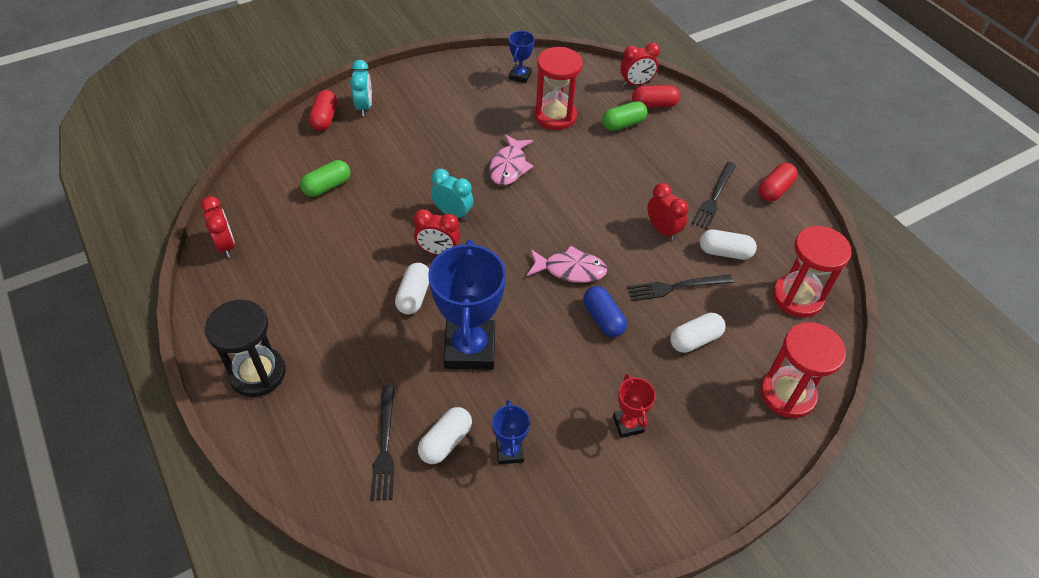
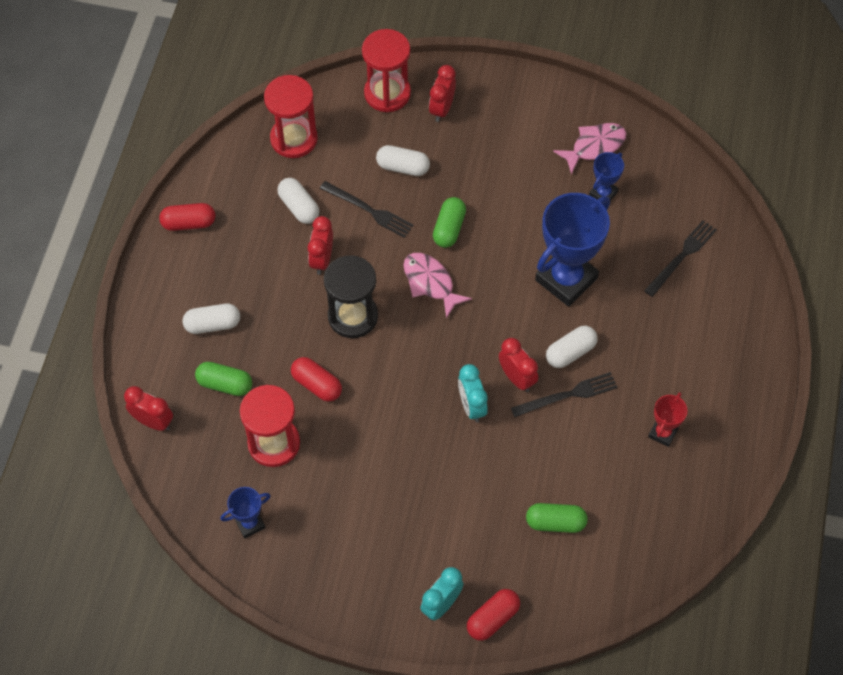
camera: 135 degrees left, 10 degrees up
red clock [200,196,235,258] -> red clock moved to [429,65,456,122]
black hourglass [205,300,286,397] -> black hourglass moved to [324,255,378,338]
white capsule [418,407,472,464] -> white capsule moved to [183,304,240,334]
pink fish [489,134,533,185] -> pink fish moved to [553,123,626,174]
blue capsule [583,286,627,337] -> green capsule [433,197,466,248]
red trophy [613,374,656,438] -> red trophy moved to [648,392,688,447]
red capsule [632,85,680,108] -> red capsule moved to [291,357,342,402]
black fork [692,162,736,230] -> black fork moved to [511,372,618,417]

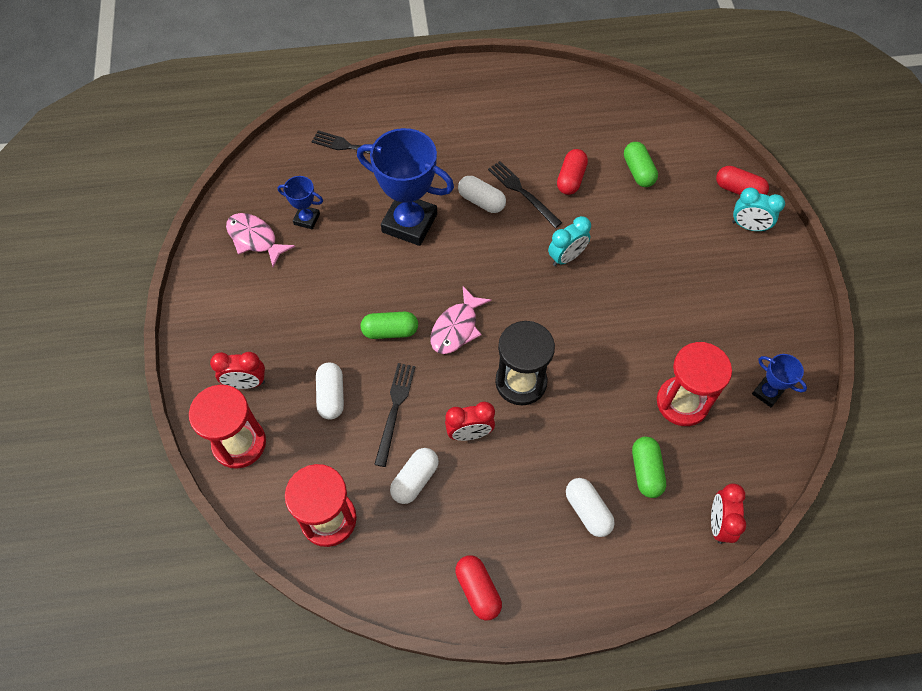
camera: 110 degrees left, 0 degrees up
red capsule [291,357,342,402] -> red capsule moved to [557,149,588,195]
red clock [499,338,538,392] -> none
red trophy [648,392,688,447] -> none

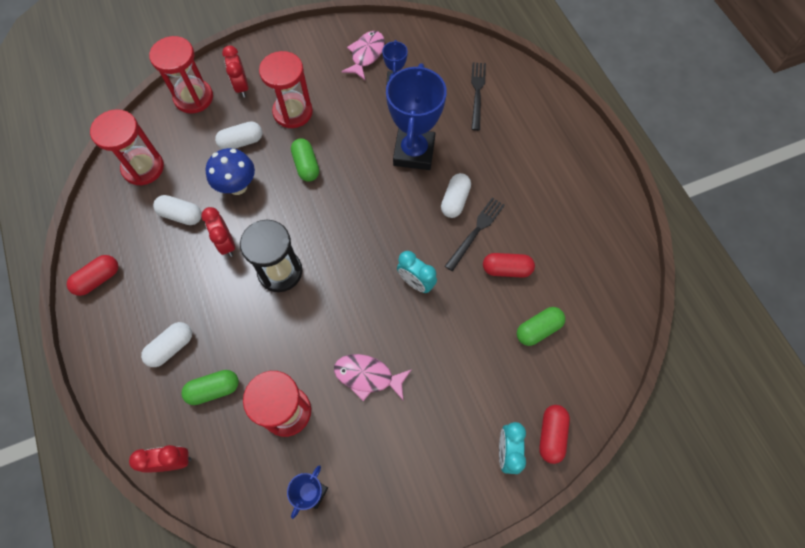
camera: 75 degrees right, 5 degrees up
black fork [374,363,415,467] -> blue mushroom [206,148,255,195]
pink fish [431,286,491,354] -> pink fish moved to [334,354,412,401]
none -> red hourglass [259,51,313,128]

